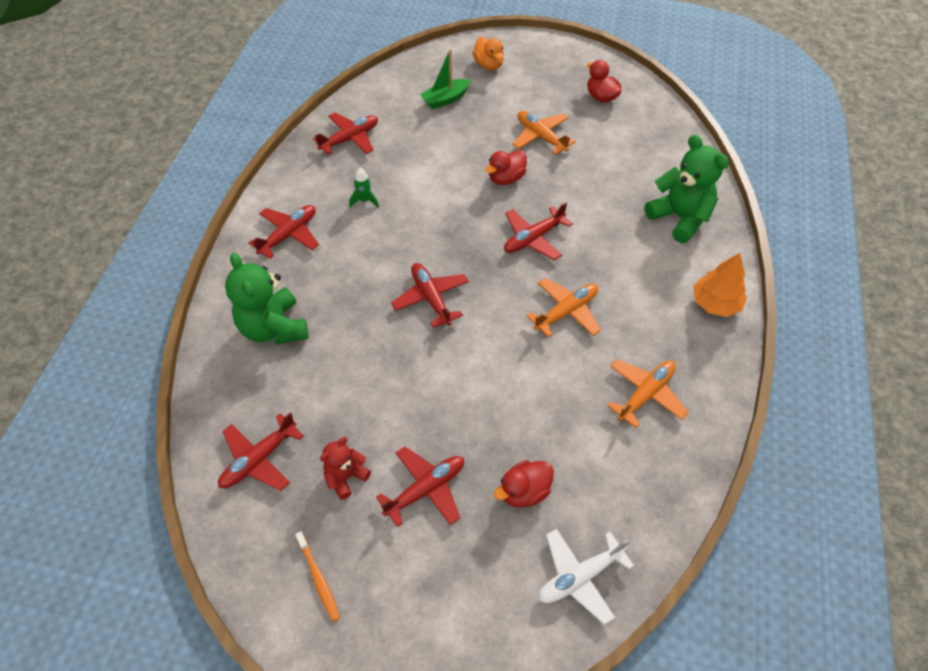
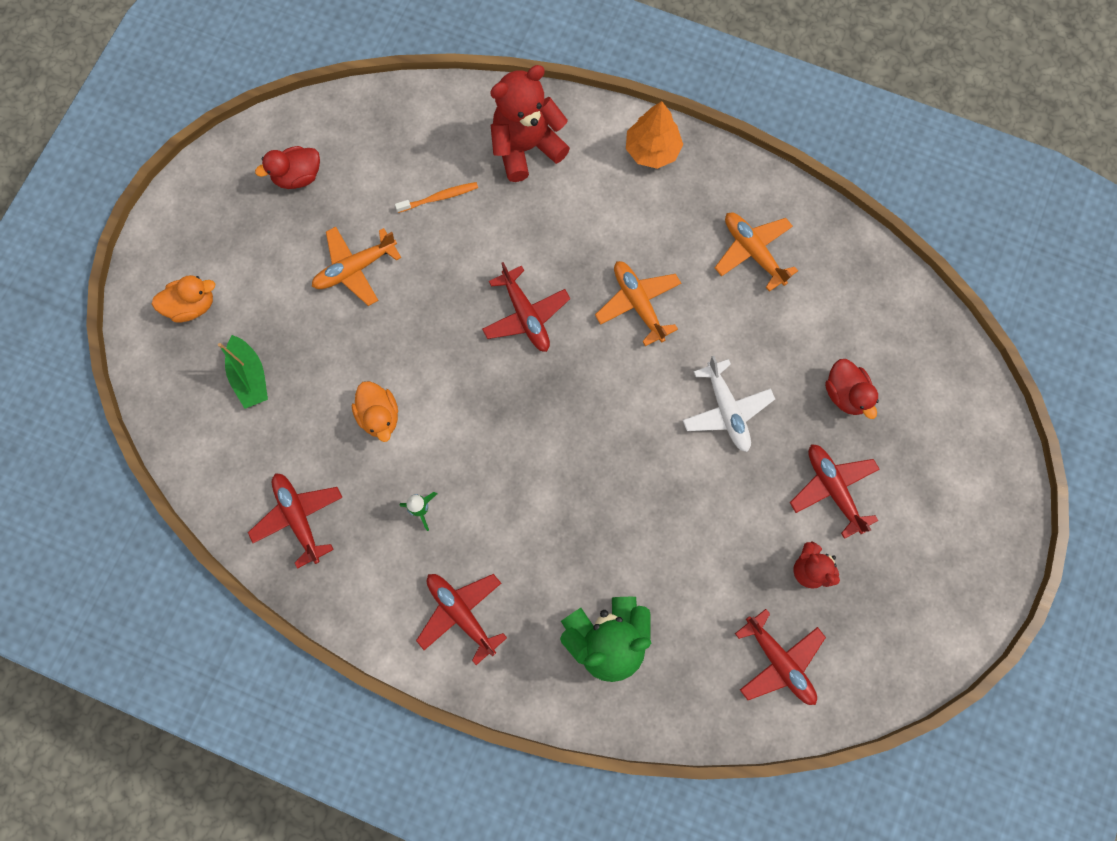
camera: 80 degrees left, 20 degrees up
orange toothbrush [295,531,340,622] -> orange toothbrush moved to [395,182,478,213]
red plane [391,263,469,328] -> none
red duck [485,150,527,185] -> none
white plane [538,529,634,625] -> white plane moved to [683,356,775,452]
green teddy bear [645,135,729,243] -> red teddy bear [490,65,570,182]
none -> orange duck [352,381,398,442]

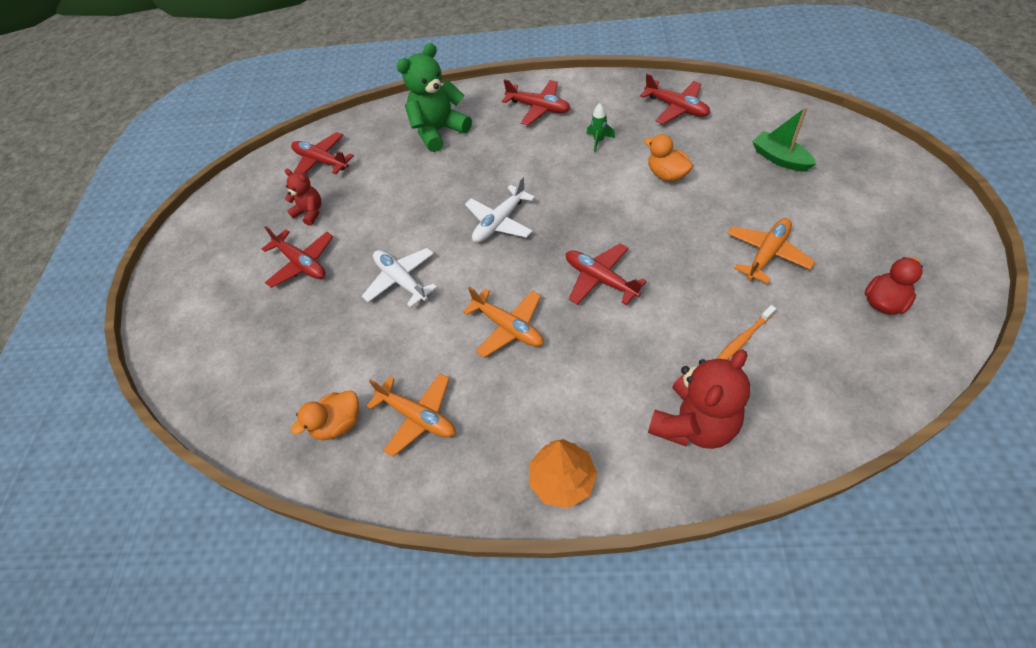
camera: 165 degrees right, 20 degrees down
orange duck [152,275,215,323] -> orange duck moved to [291,391,359,440]
red duck [825,359,879,419] -> none
none -> white plane [465,176,535,243]

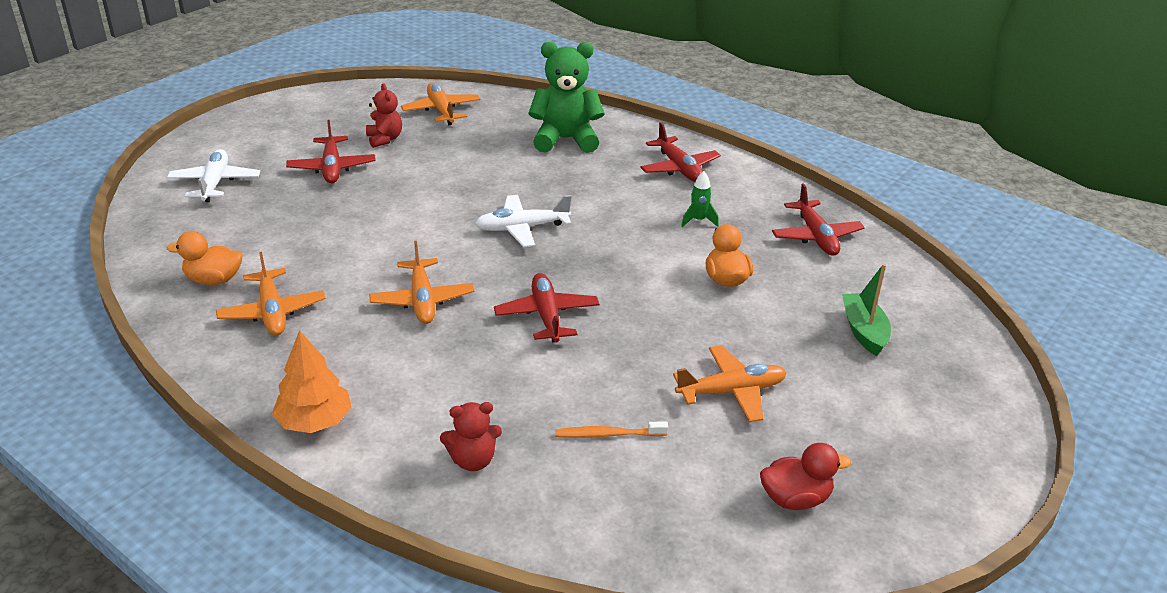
camera: 30 degrees right, 20 degrees down
red plane [291,132,354,174] -> orange plane [401,83,480,125]
white plane [362,248,437,308] -> white plane moved to [167,149,260,202]
red teddy bear [648,349,750,449] -> red teddy bear [440,402,502,471], size x0.55

